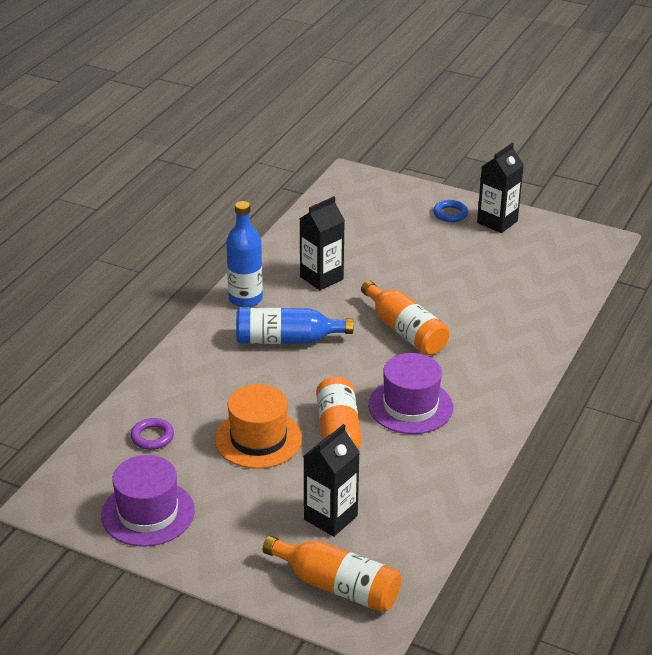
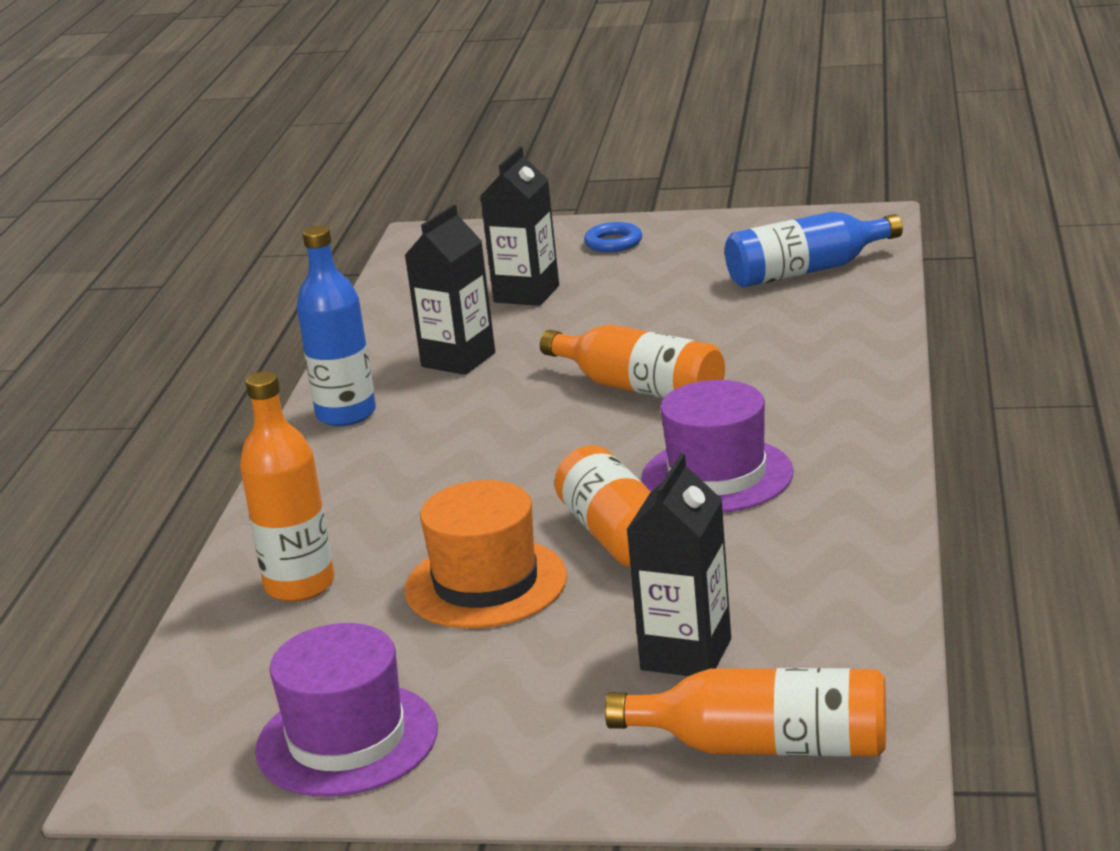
camera: 15 degrees left, 10 degrees down
purple ring [130,418,174,450] -> none
blue bottle [236,308,353,344] -> blue bottle moved to [725,212,903,287]
black carton [477,143,524,233] -> black carton moved to [481,147,559,306]
none -> orange bottle [240,371,334,602]

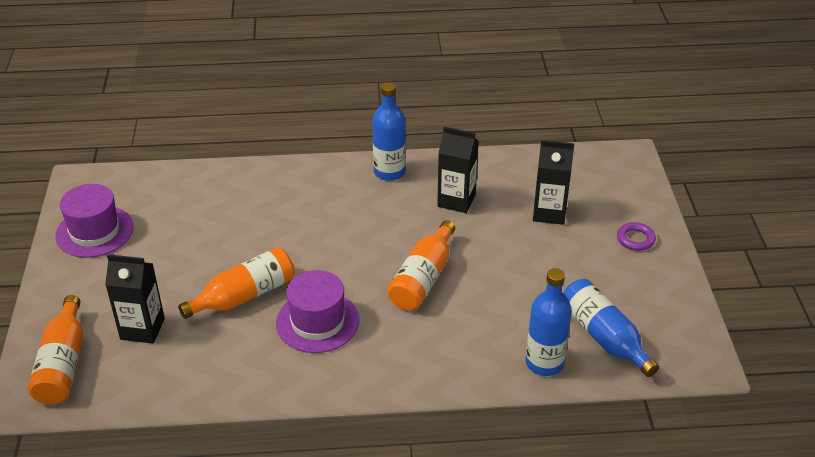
camera: 75 degrees right, 15 degrees up
orange bottle [240,371,334,602] -> none
orange hat [405,480,567,628] -> none
blue ring [584,222,642,252] -> purple ring [617,222,656,251]
none -> blue bottle [526,268,572,376]

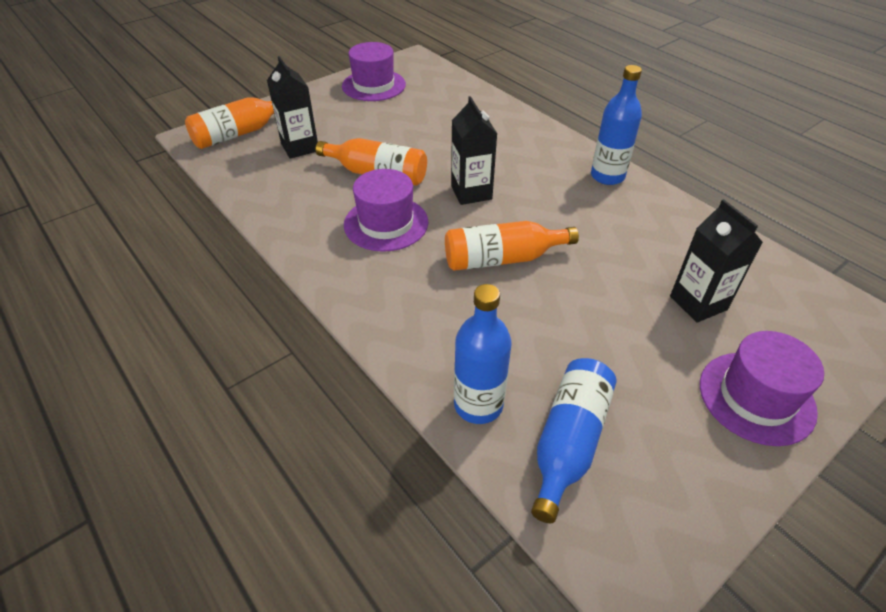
camera: 55 degrees right, 5 degrees up
black carton [437,127,479,213] -> black carton moved to [451,96,497,205]
purple ring [617,222,656,251] -> purple hat [700,331,824,446]

